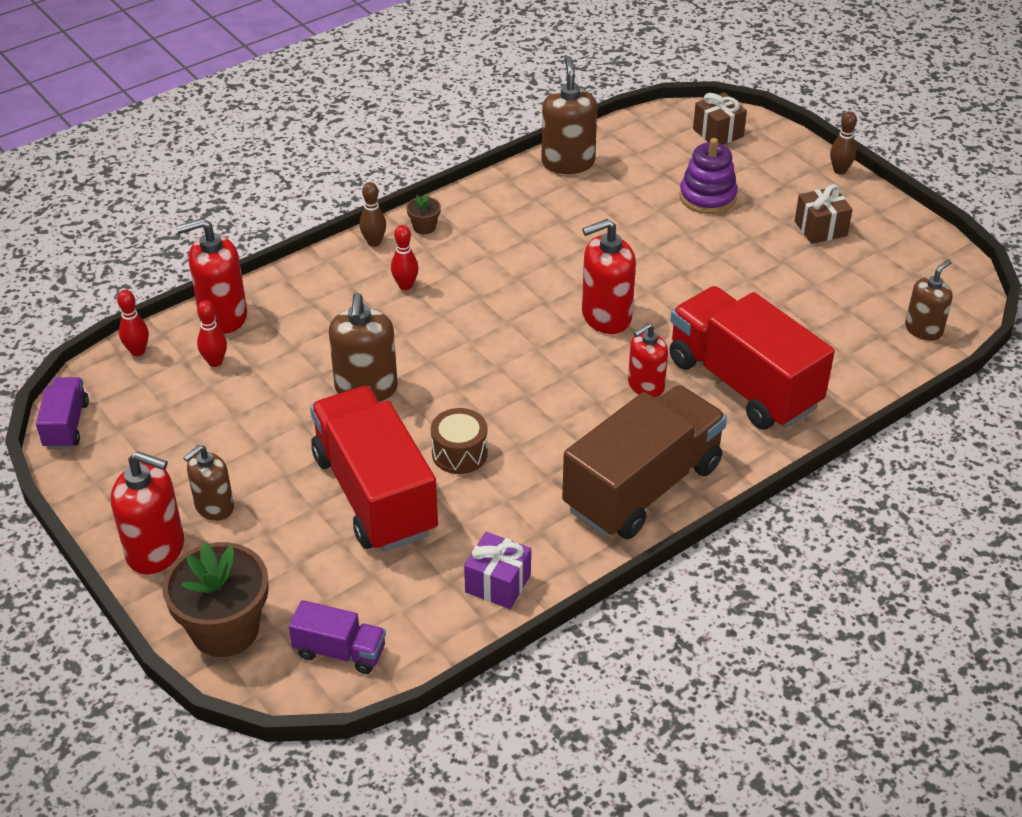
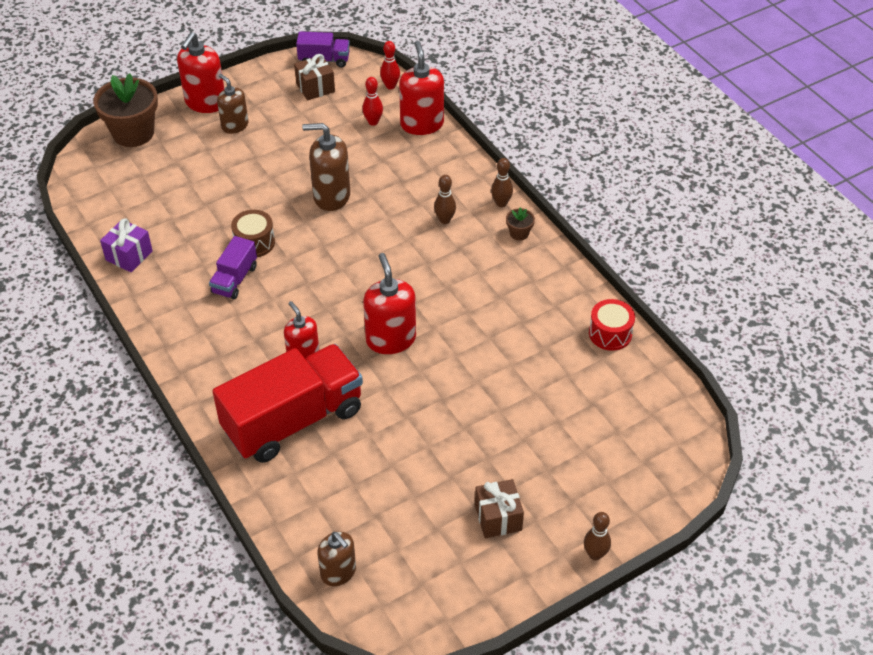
camera: 95 degrees right, 5 degrees up
purple truck [289,600,386,674] -> purple truck moved to [209,236,257,300]
red truck [310,386,438,552] -> none
red bowling pin [391,225,419,290] -> brown bowling pin [434,175,456,224]
brown soap dispenser [541,56,598,174] -> red drum [589,299,635,351]
brown truck [562,385,727,539] -> none
purple stacking toy [680,138,738,214] -> none
brown gift [693,92,747,144] -> brown gift moved to [294,54,335,101]

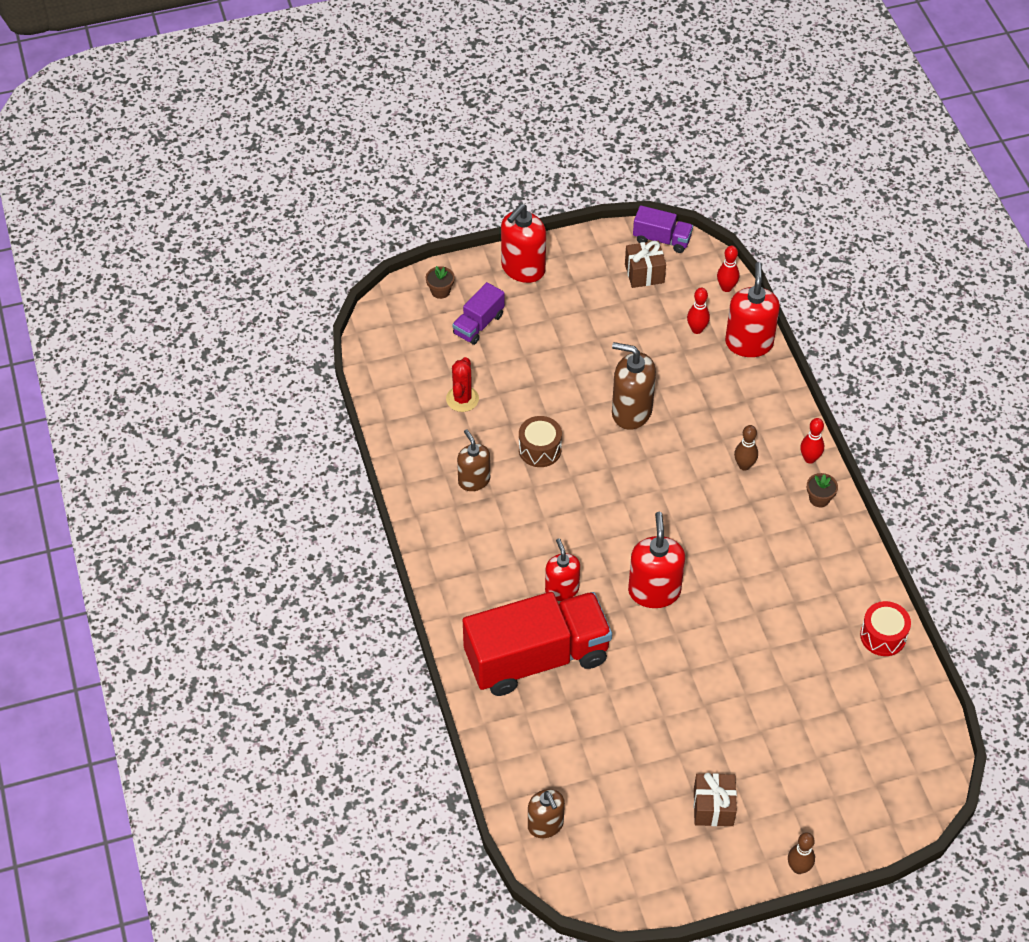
camera: 15 degrees right, 5 degrees up
brown flower pot [93,73,158,147] -> brown flower pot [426,266,455,299], size x0.43
purple gift [100,218,153,272] -> none
purple truck [209,236,257,300] -> purple truck moved to [452,282,505,345]
brown soap dispenser [217,74,248,134] -> brown soap dispenser moved to [457,430,490,491]
brown bowling pin [491,158,513,207] -> red bowling pin [800,418,824,464]
none -> red cactus [446,357,479,412]

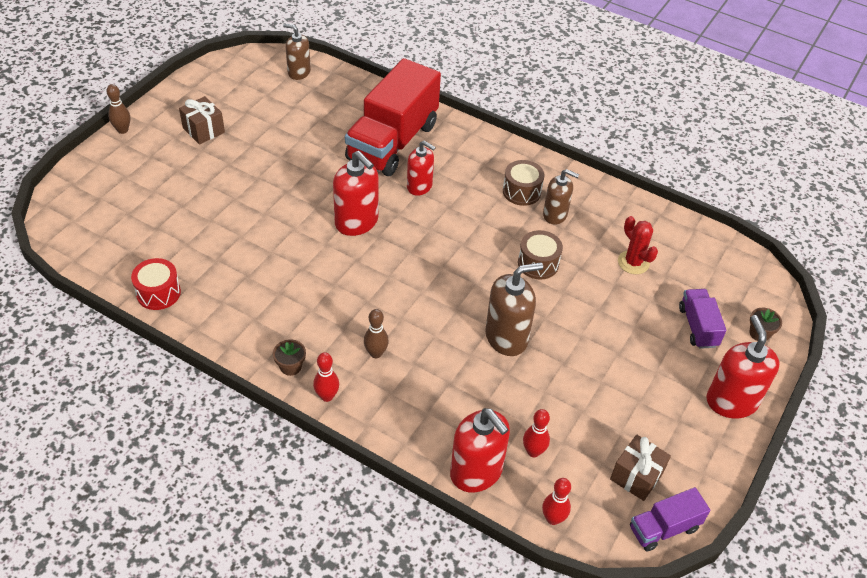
camera: 135 degrees right, 5 degrees down
none -> brown drum [503,160,545,206]

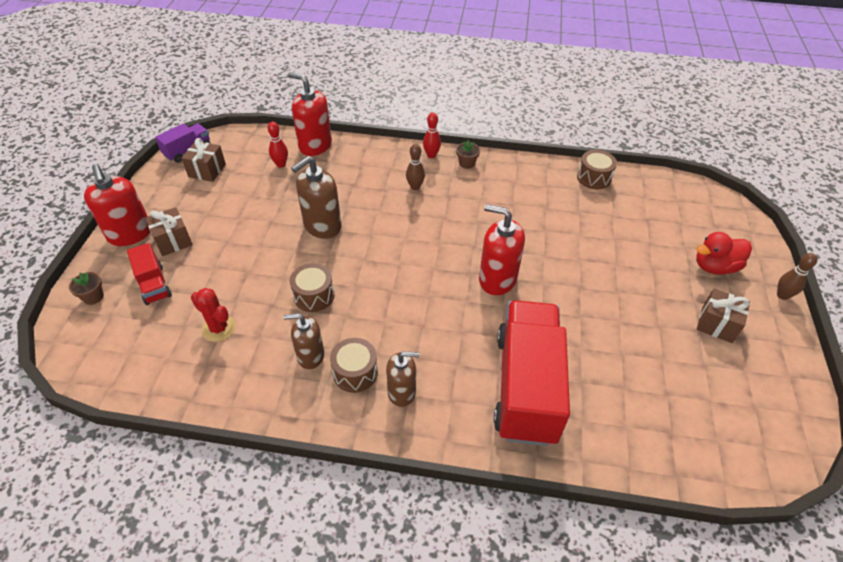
camera: 160 degrees right, 0 degrees up
red drum [131,258,181,310] -> brown drum [577,150,617,189]
brown soap dispenser [283,24,311,80] -> brown soap dispenser moved to [386,351,420,407]
red soap dispenser [407,141,436,196] -> none
red bowling pin [542,478,571,525] -> none
purple truck [679,289,726,349] -> red truck [127,243,172,305]
none -> brown gift [145,207,193,256]
none -> red duck [696,232,752,275]

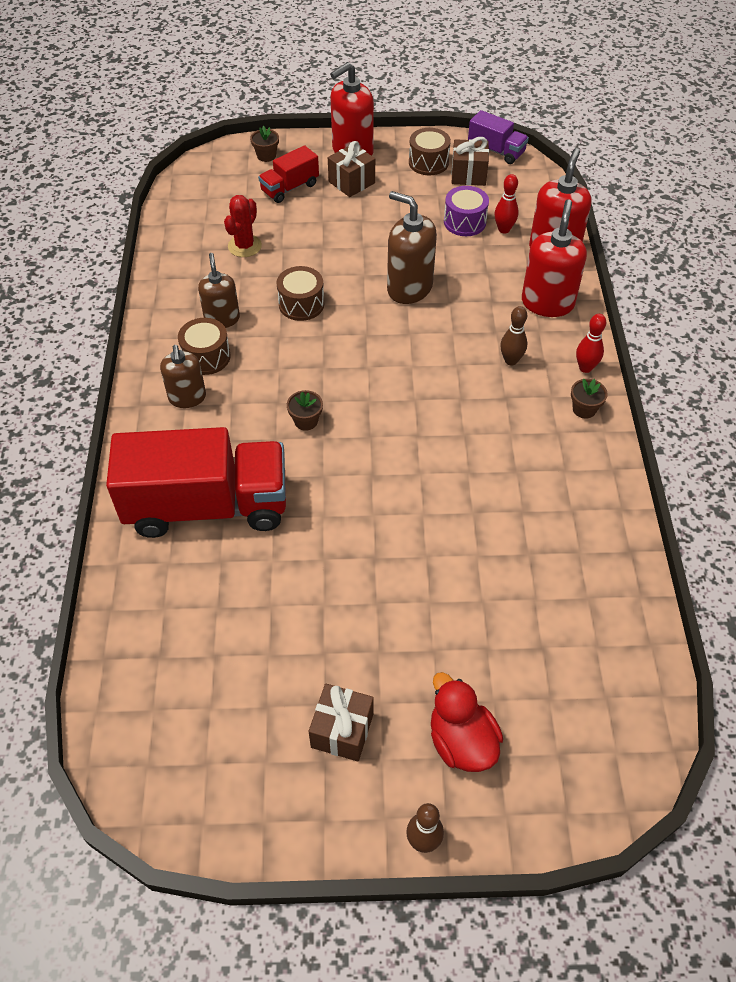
camera: 80 degrees right, 5 degrees up
red soap dispenser [479,204,525,295] -> red soap dispenser moved to [522,199,587,317]
brown drum [577,150,617,189] -> brown drum moved to [409,128,451,175]
none -> brown flower pot [287,390,323,431]
none -> purple drum [444,186,489,236]

